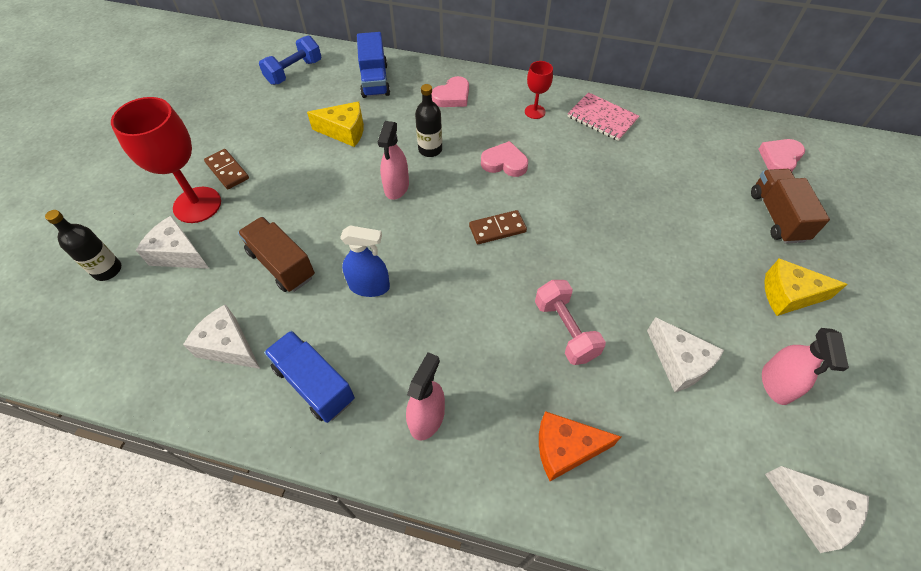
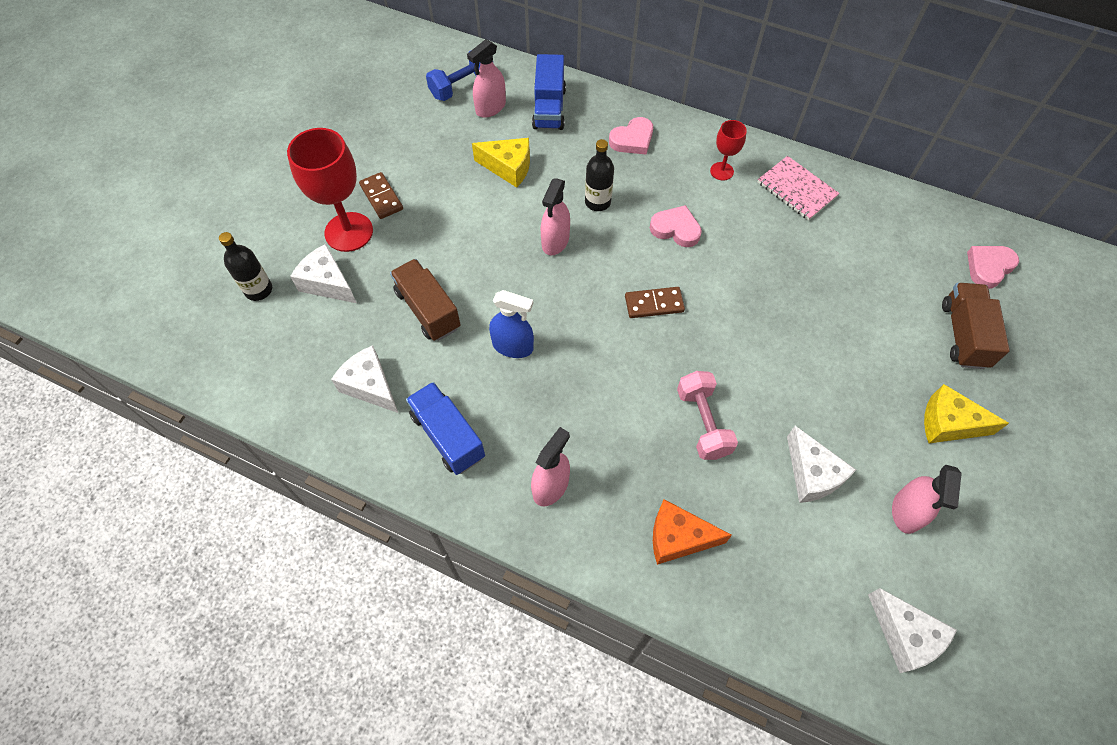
camera: 10 degrees right, 5 degrees up
none -> pink spray bottle [467,39,506,118]

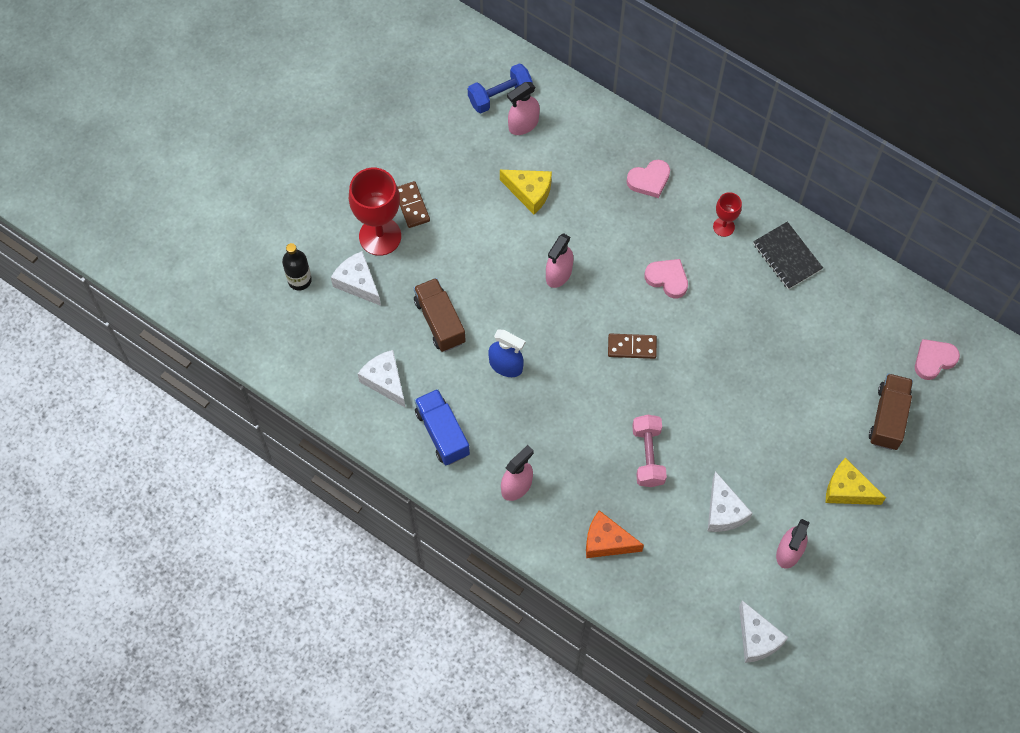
camera: 10 degrees right, 5 degrees up
blue truck [532,54,566,130] -> none
black bottle [585,139,614,211] -> none
pink notebook [758,156,840,220] -> black notebook [753,222,823,289]

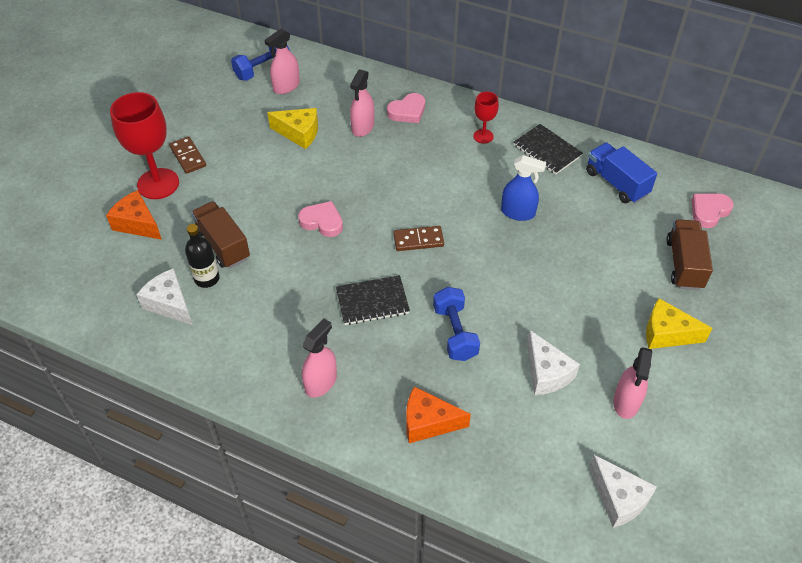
camera: 10 degrees left, 15 degrees down
black bottle [282,243,312,291] -> black bottle moved to [185,224,220,288]
white cheese [331,251,381,306] -> orange cheese [106,190,162,240]
blue truck [415,389,470,465] -> blue truck moved to [586,143,657,203]
blue spray bottle [488,330,525,377] -> blue spray bottle moved to [501,155,546,221]
pink spray bottle [546,234,573,288] -> pink spray bottle moved to [350,69,374,137]
pink dumbbell [632,415,667,487] -> blue dumbbell [433,287,480,361]
pink heart [645,259,688,298] -> pink heart moved to [298,201,343,237]
none -> black notebook [336,275,410,325]

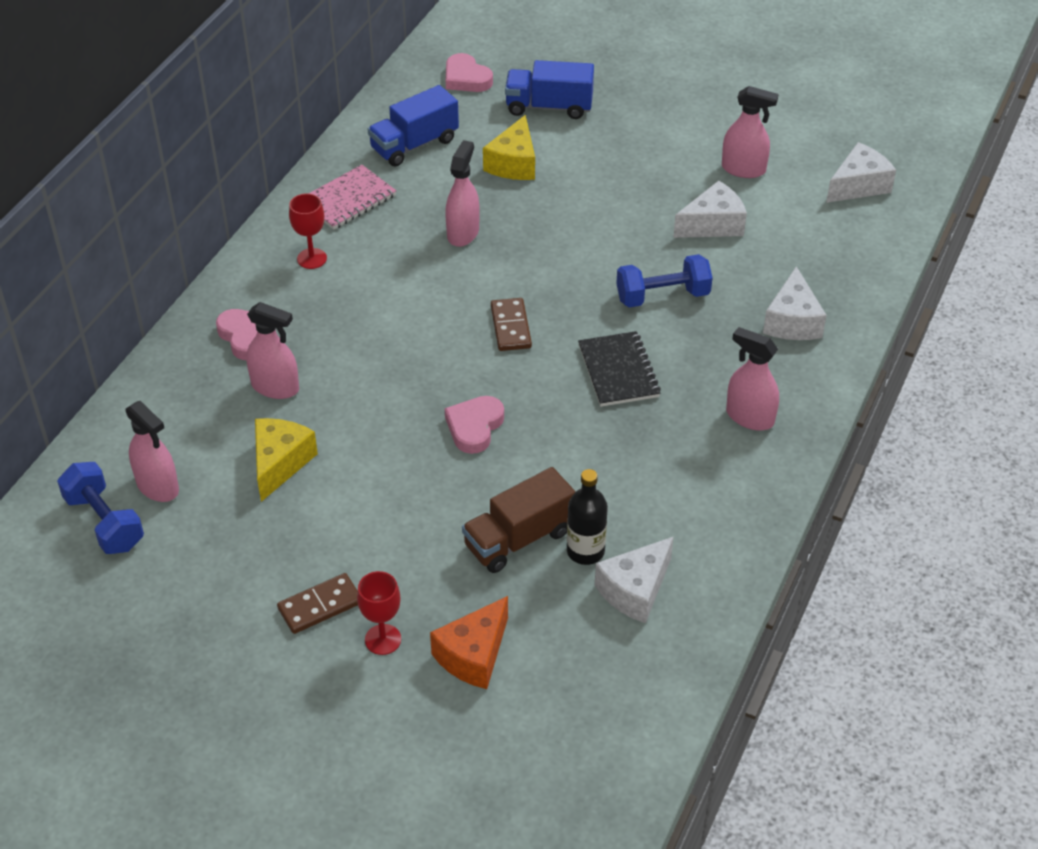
camera: 90 degrees left, 5 degrees down
red goblet [110,92,179,199] -> red goblet [357,571,401,655], size x0.51
orange cheese [406,386,471,443] -> white cheese [763,266,827,340]
blue spray bottle [501,155,546,221] -> pink spray bottle [445,140,480,247]
black notebook [514,124,583,175] -> pink notebook [308,165,396,230]
yellow cheese [646,298,713,349] -> yellow cheese moved to [483,115,535,180]
brown truck [666,219,713,290] -> blue truck [505,60,594,119]

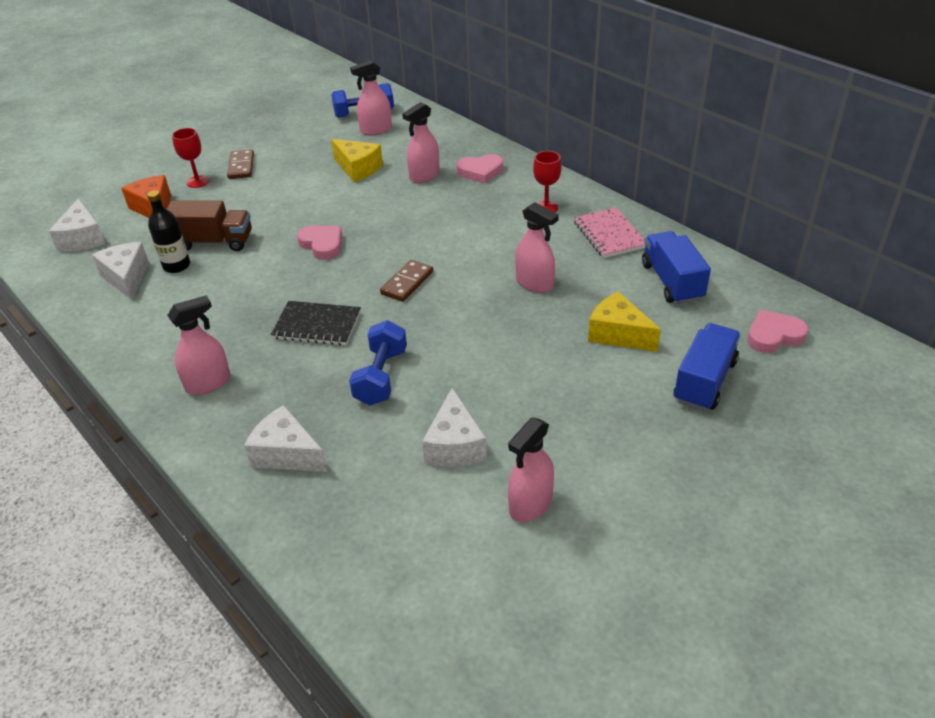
camera: 115 degrees right, 5 degrees down
brown truck [462,467,575,573] -> brown truck turned 105 degrees clockwise [166,201,252,251]
brown domino [491,298,532,351] -> brown domino turned 75 degrees counterclockwise [380,260,433,302]
white cheese [826,142,896,203] -> white cheese moved to [49,199,105,252]

